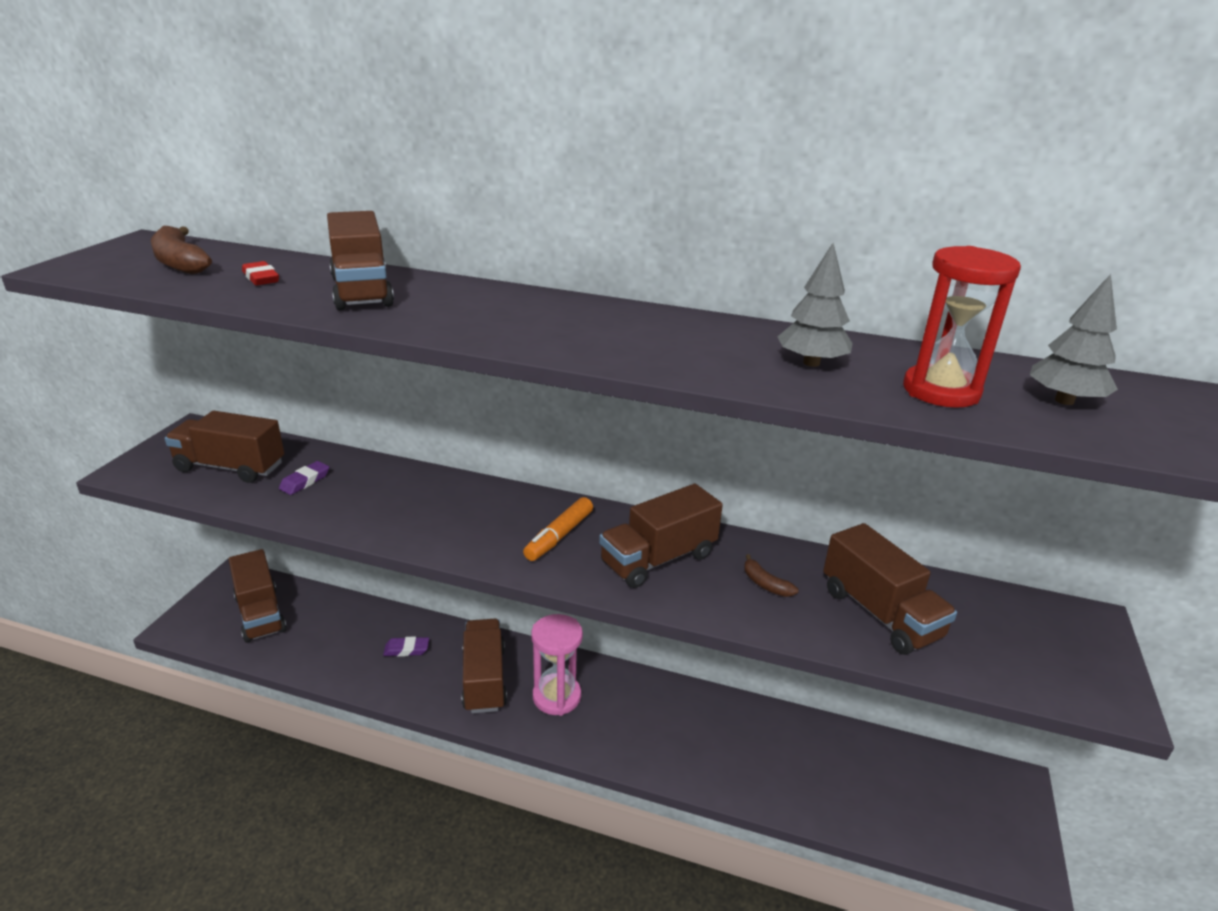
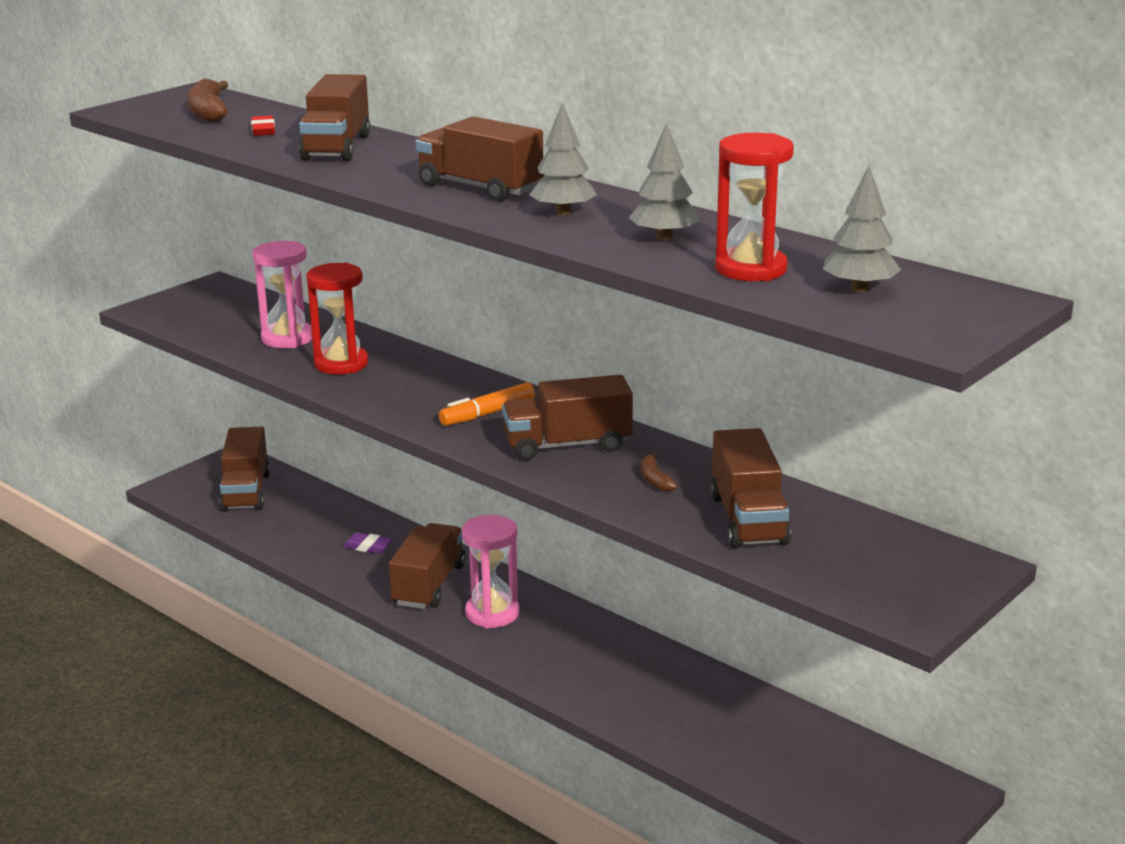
camera: 25 degrees right, 5 degrees down
brown truck [165,411,284,483] -> brown truck moved to [416,116,544,202]
purple eraser [279,461,329,495] -> pink hourglass [253,241,312,348]
none -> red hourglass [307,263,368,374]
none -> grey tree [529,103,597,215]

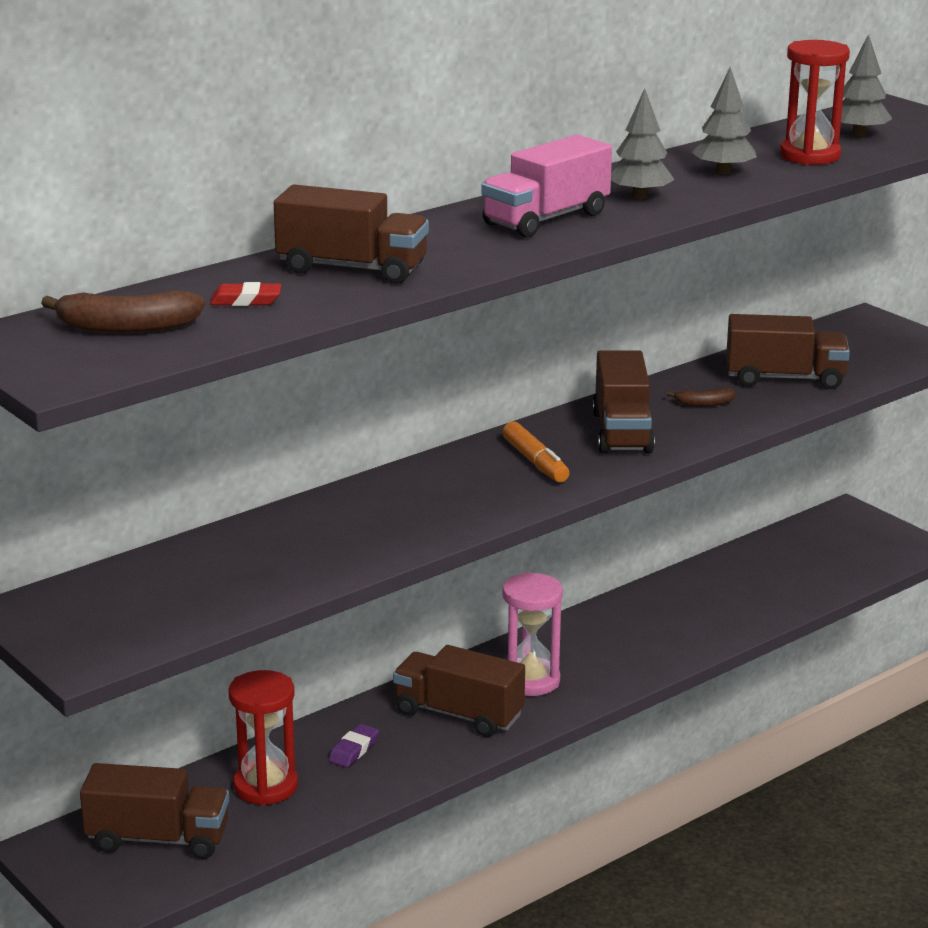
camera: 80 degrees left, 0 degrees up
pink hourglass [253,241,312,348] -> none
red hourglass [307,263,368,374] -> red hourglass moved to [229,670,298,806]
brown truck [416,116,544,202] -> pink truck [481,135,612,238]

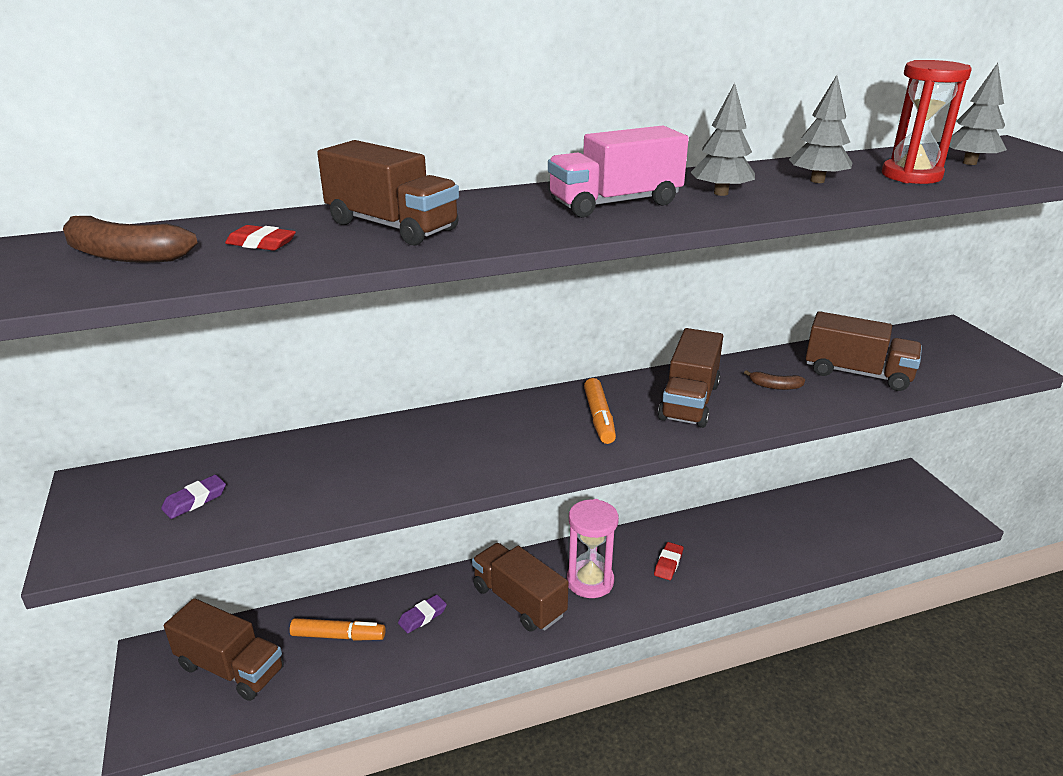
camera: 20 degrees right, 5 degrees up
red hourglass [229,670,298,806] -> orange marker [290,618,386,641]
none -> purple eraser [161,475,226,519]
none -> red eraser [654,542,683,580]

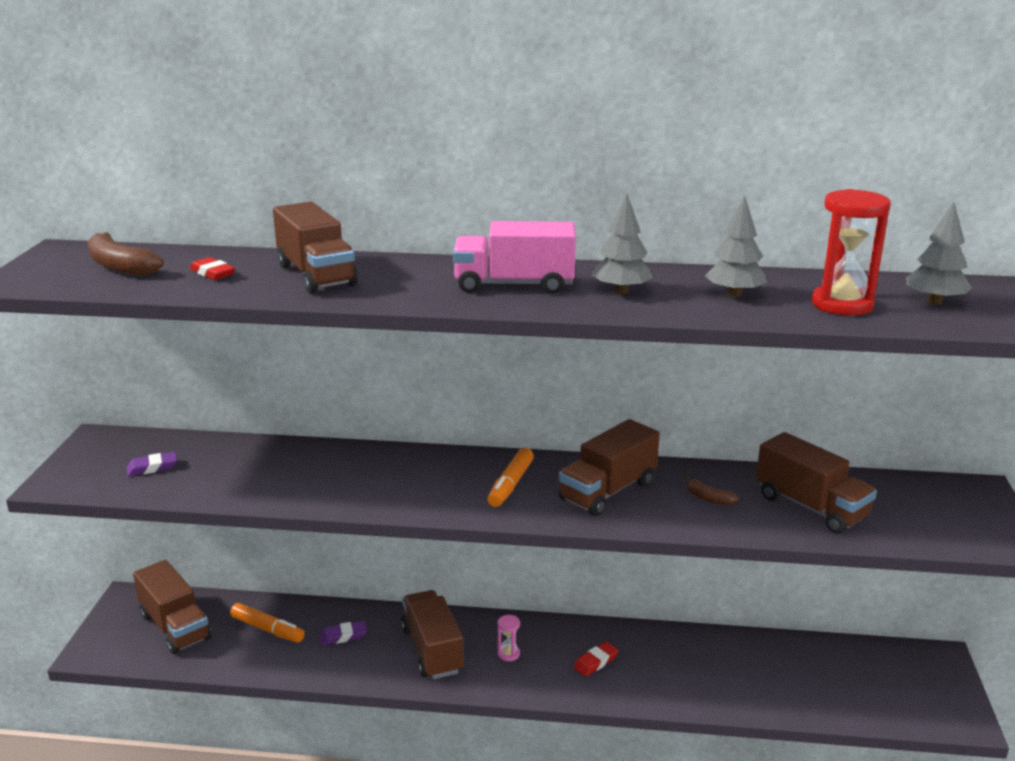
camera: 25 degrees right, 5 degrees down
pink hourglass [567,499,619,598] -> pink hourglass [498,615,520,661], size x0.47

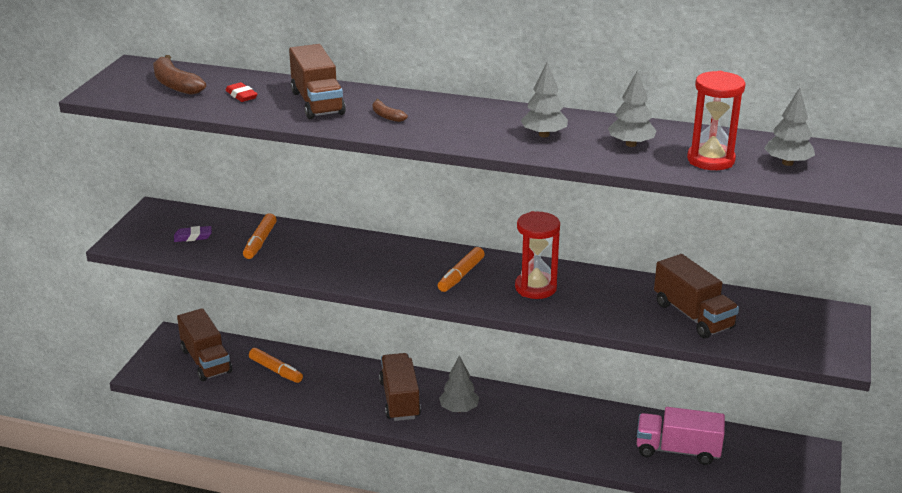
camera: 10 degrees right, 5 degrees up
purple eraser [320,621,366,645] -> none
pink truck [453,221,576,294] -> pink truck moved to [637,407,725,465]
pink hourglass [498,615,520,661] -> grey tree [439,355,479,412]
brown truck [559,419,660,516] -> red hourglass [515,211,560,299]
red eraser [573,641,619,677] -> none
brown banana [685,476,739,505] -> brown banana moved to [373,99,408,122]
none -> orange marker [243,214,277,259]

